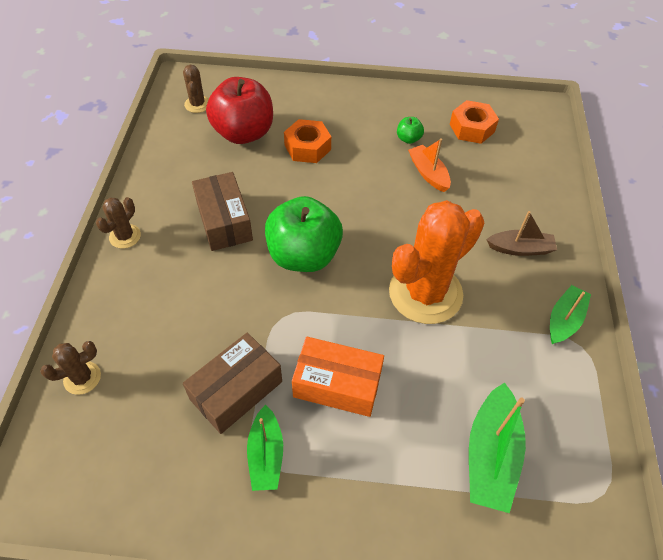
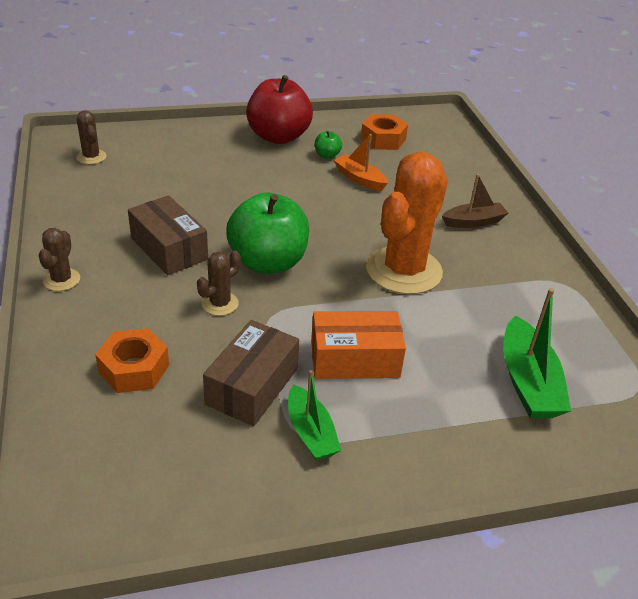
camera: 20 degrees left, 15 degrees down
brown cactus [40,341,101,395] -> brown cactus moved to [197,251,241,316]
red apple [206,77,273,144] -> red apple moved to [246,75,313,144]
orange nut [284,119,331,163] -> orange nut moved to [95,328,169,393]
green boat [550,285,591,344] -> none

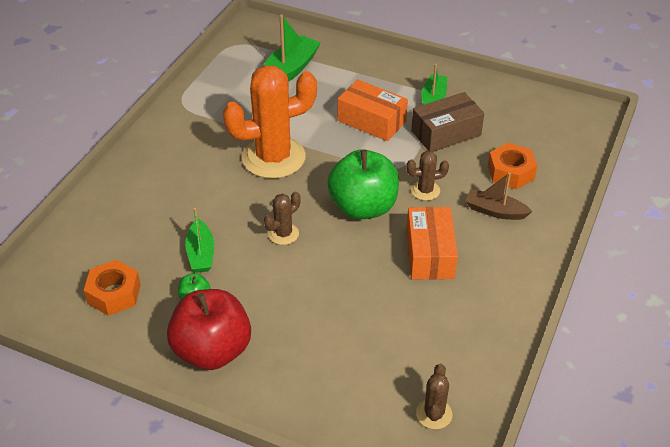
camera: 140 degrees left, 5 degrees up
brown cactus [39,228,80,291] -> brown cactus moved to [264,192,301,245]
brown box [128,195,208,276] -> orange box [406,207,458,280]
orange boat [334,134,388,191] -> green boat [185,208,214,273]
brown boat [442,174,508,228] -> brown boat moved to [466,173,533,220]

